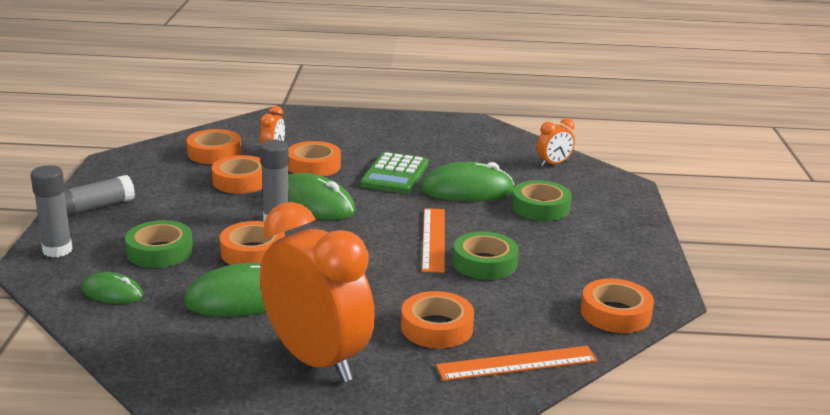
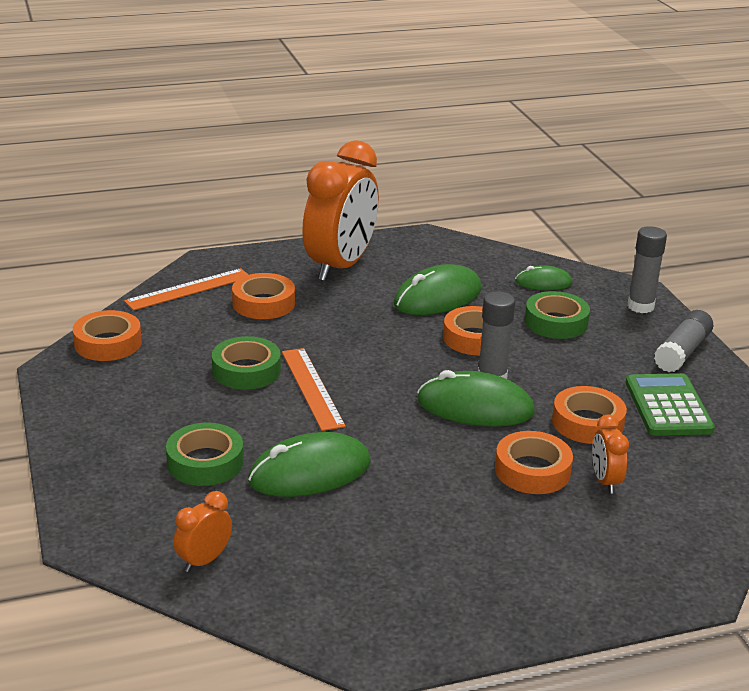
camera: 160 degrees right, 5 degrees up
orange tape [187,129,241,164] -> none
orange clock [260,202,375,383] -> orange clock turned 90 degrees counterclockwise [302,140,379,281]
green calculator [360,152,428,194] -> green calculator moved to [625,373,715,436]

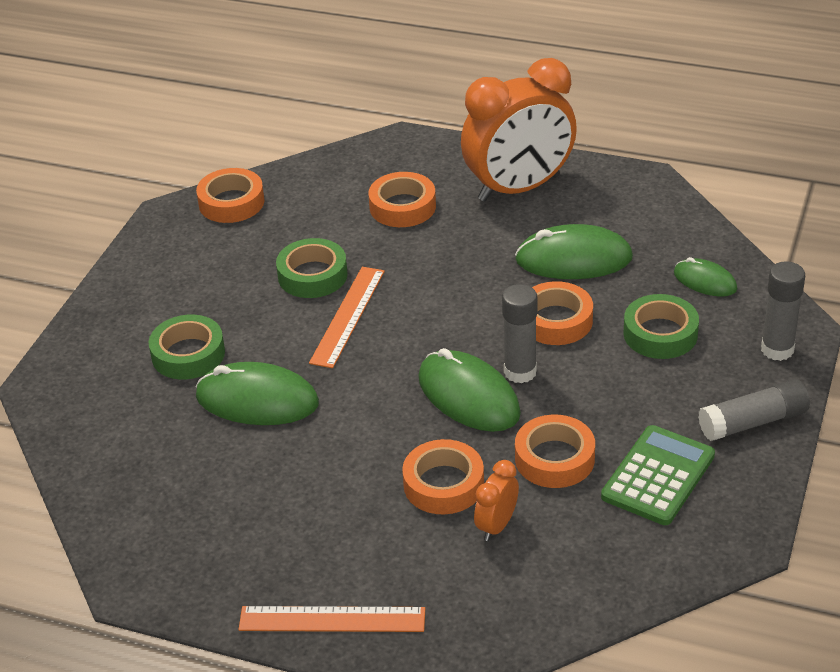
camera: 40 degrees right, 10 degrees up
orange ruler [124,268,249,311] -> orange ruler moved to [238,606,425,632]
orange clock [173,491,232,572] -> none

